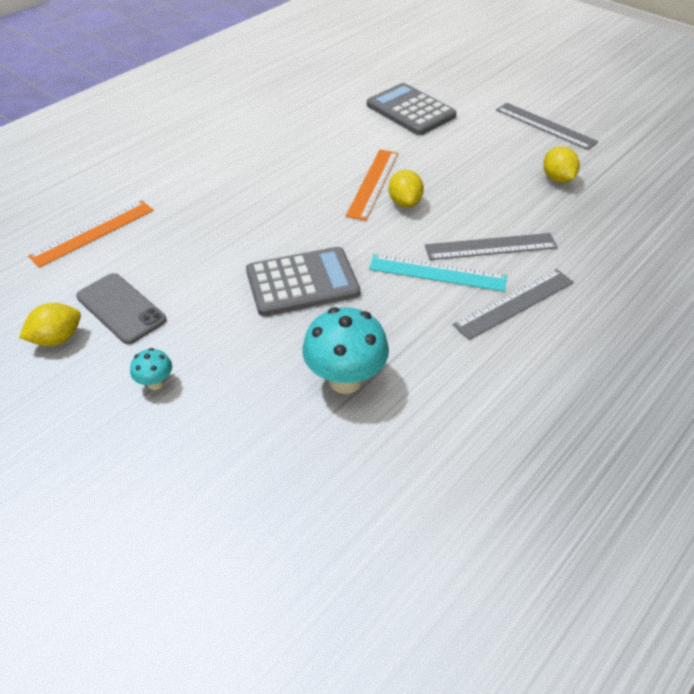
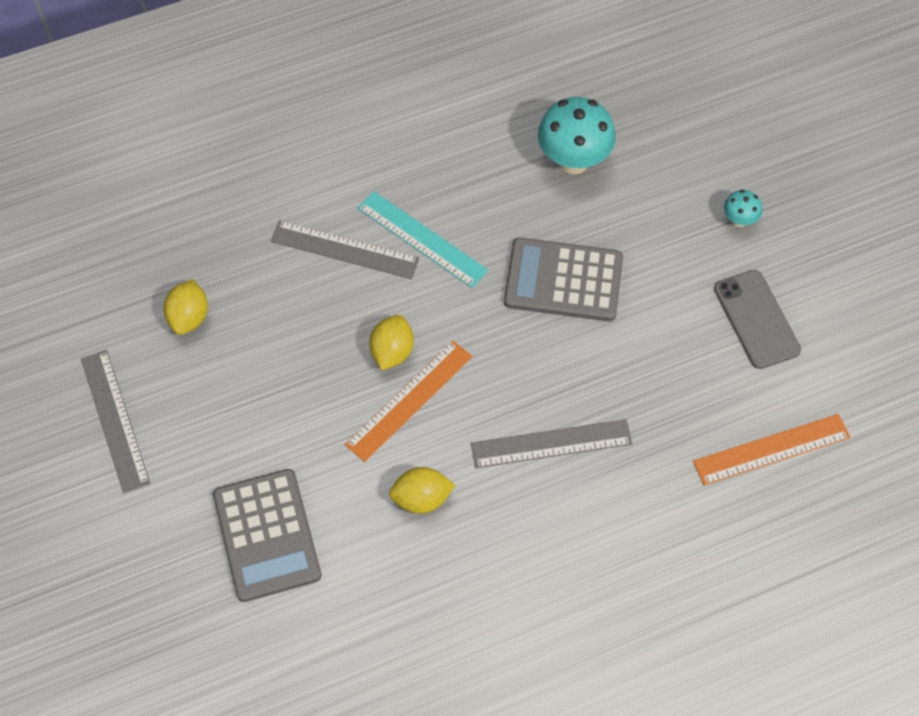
camera: 155 degrees left, 15 degrees up
yellow lemon [19,303,81,346] -> yellow lemon moved to [389,467,456,514]
grey ruler [453,269,574,340] -> grey ruler moved to [471,419,632,468]

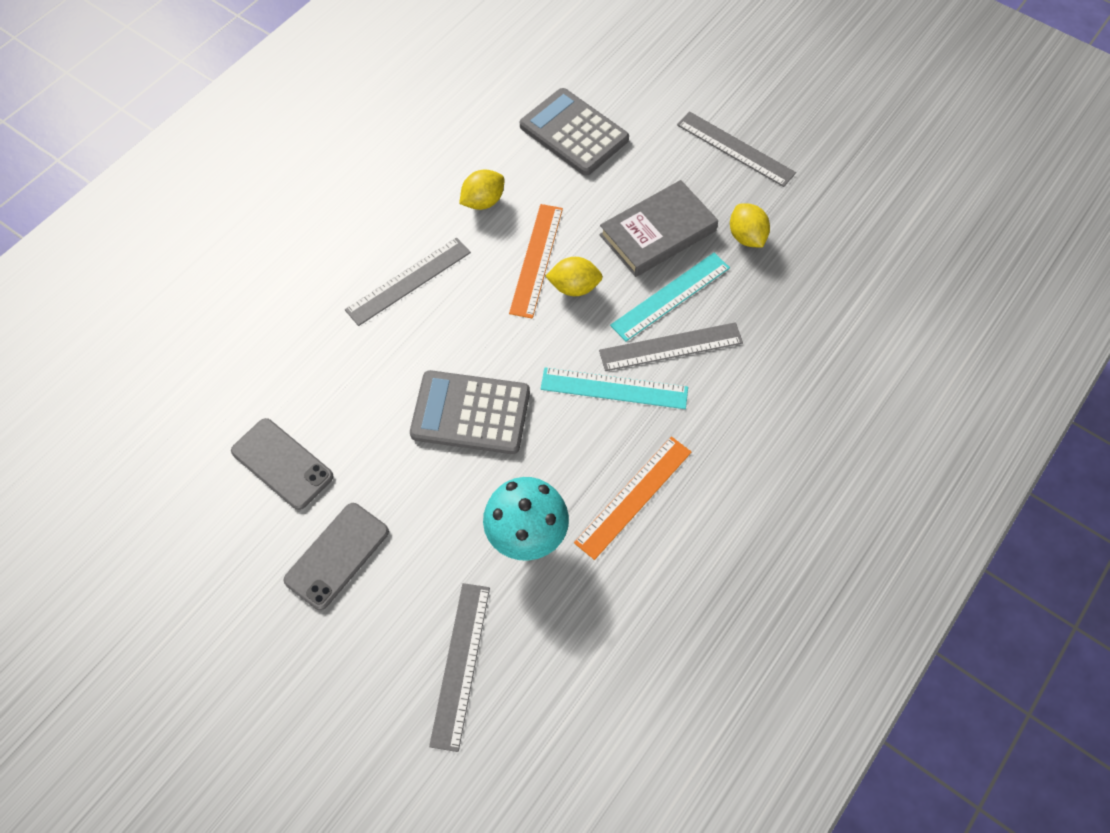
camera: 150 degrees right, 0 degrees up
yellow lemon [369,315,414,370] -> yellow lemon turned 75 degrees counterclockwise [545,257,603,296]
grey calculator [504,238,623,322] -> grey calculator turned 150 degrees counterclockwise [410,370,530,454]
orange ruler [693,414,851,485] -> orange ruler moved to [574,436,691,560]
turquoise mushroom [724,190,762,227] -> grey phone [283,503,389,610]
none -> grey ruler [429,583,490,752]
none -> grey book [599,180,718,277]
none -> turquoise ruler [610,253,730,341]

